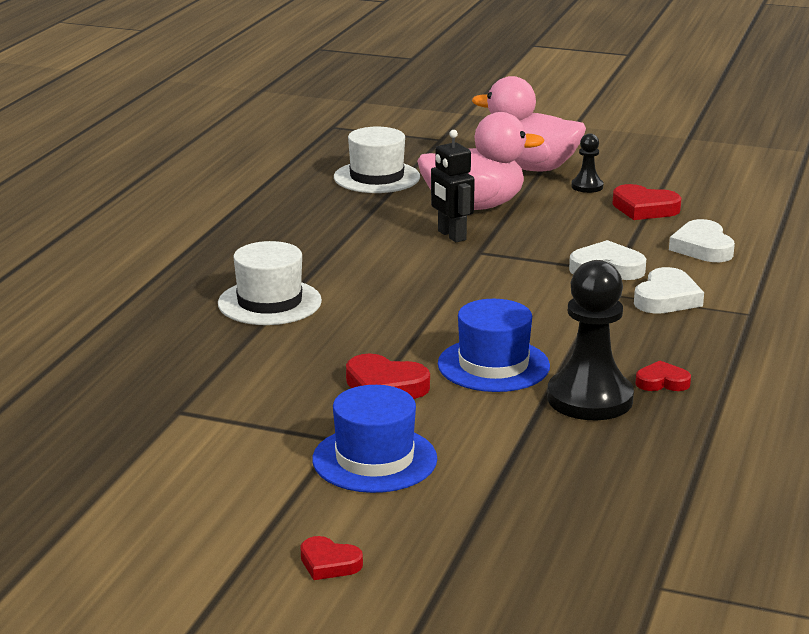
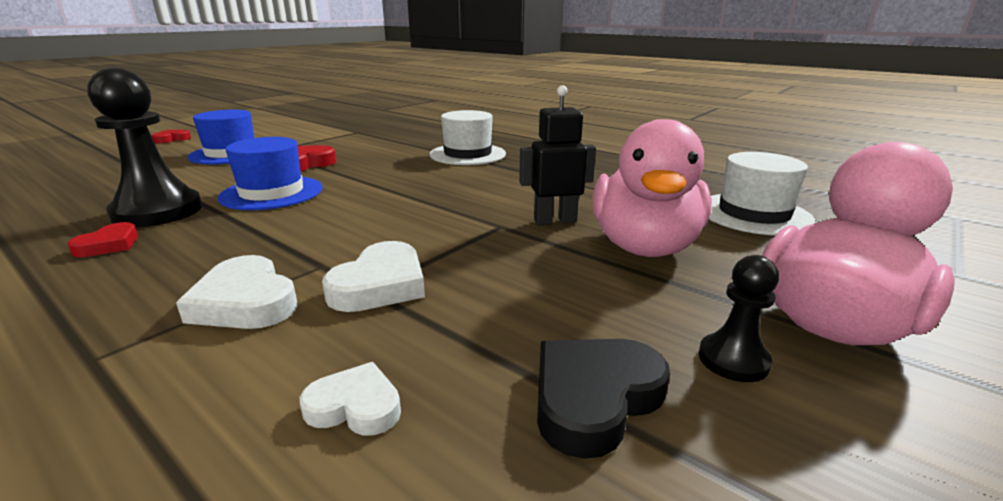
camera: 110 degrees right, 0 degrees up
red heart [612,184,681,220] -> black heart [537,339,670,459]
white heart [669,219,735,262] -> white heart [299,362,401,436], size x0.62

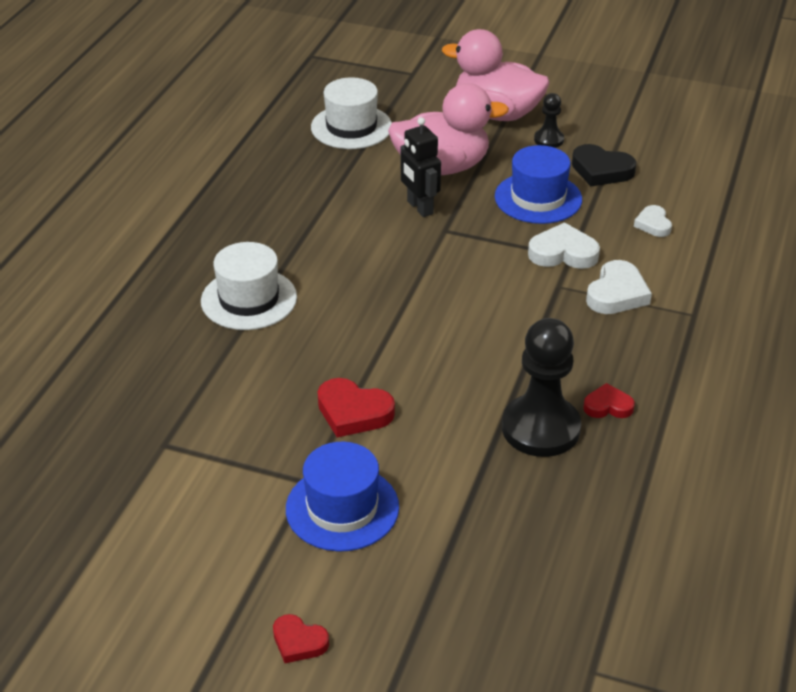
camera: 110 degrees left, 15 degrees up
blue hat [218,137,322,210] -> blue hat moved to [495,145,582,224]

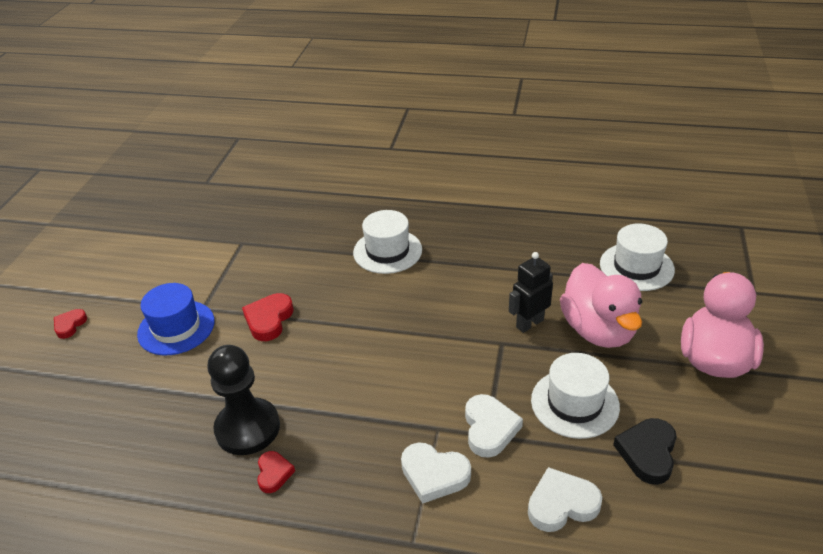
camera: 85 degrees right, 0 degrees up
blue hat [495,145,582,224] -> white hat [531,353,620,439]
black pawn [534,93,564,148] -> none
white heart [634,205,672,237] -> white heart [528,467,602,532], size x1.60

